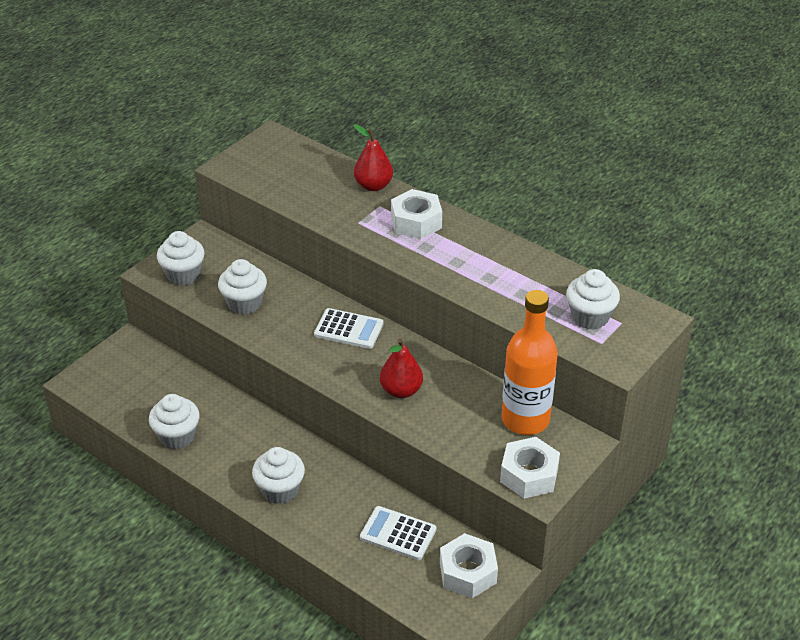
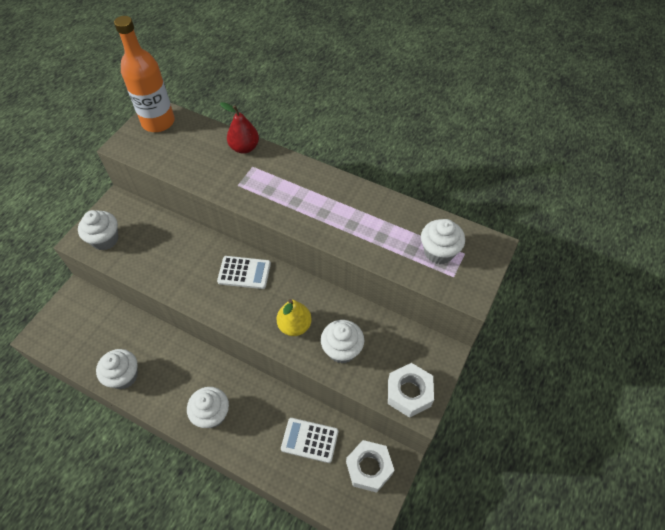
camera: 10 degrees left, 15 degrees up
white cupcake [218,259,267,315] -> white cupcake moved to [321,320,364,363]
red pear [380,339,423,398] -> yellow pear [276,299,312,336]
white nut [391,189,442,239] -> none
orange bottle [501,290,558,435] -> orange bottle moved to [114,16,175,132]

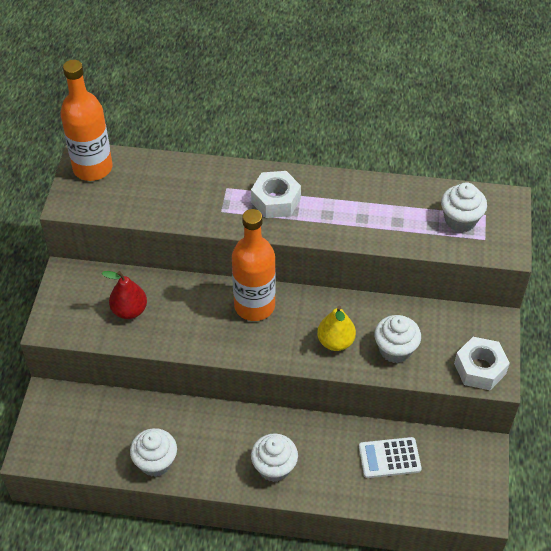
camera: 20 degrees left, 5 degrees down
white cupcake [78,210,118,250] -> none
white calculator [217,256,271,289] -> orange bottle [232,209,276,321]
red pear [220,102,259,154] -> red pear moved to [102,271,147,319]
white nut [346,440,394,493] -> white nut moved to [251,171,301,218]

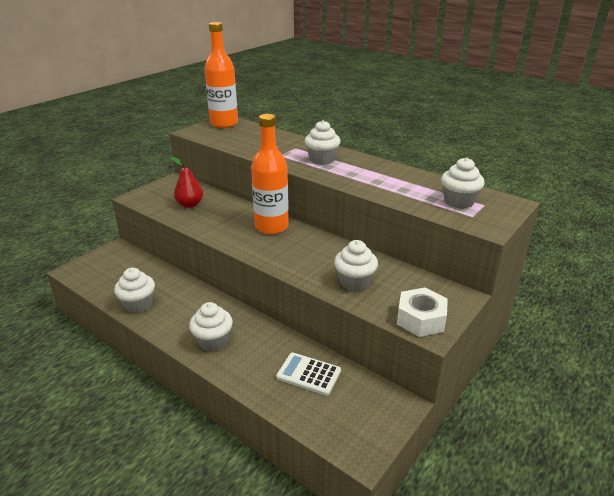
camera: 30 degrees right, 20 degrees down
white nut [251,171,301,218] -> white cupcake [305,120,341,165]
yellow pear [317,306,356,351] -> none

